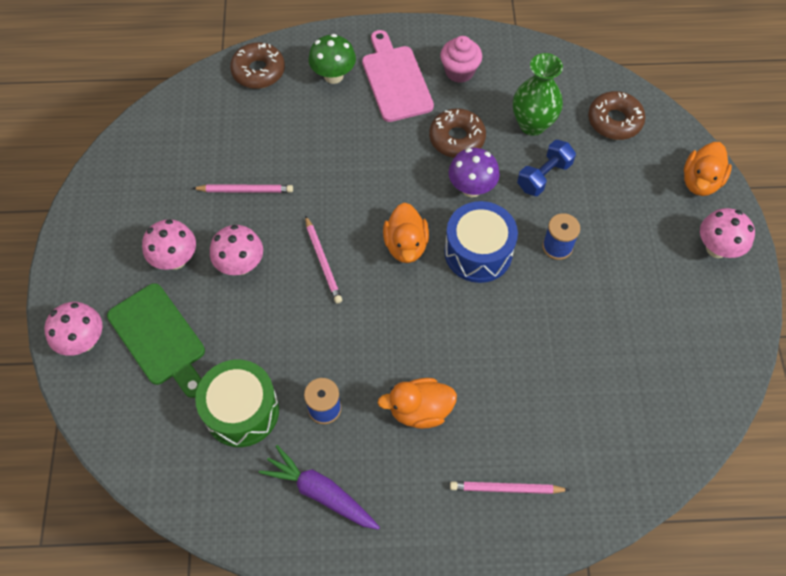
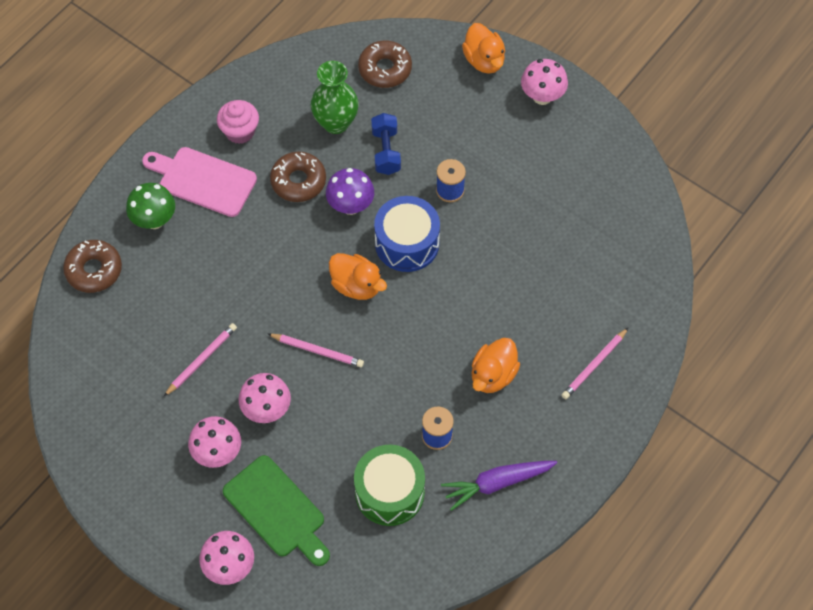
camera: 50 degrees left, 0 degrees up
green cutting board [107,283,205,398] -> green cutting board turned 45 degrees clockwise [223,455,330,566]

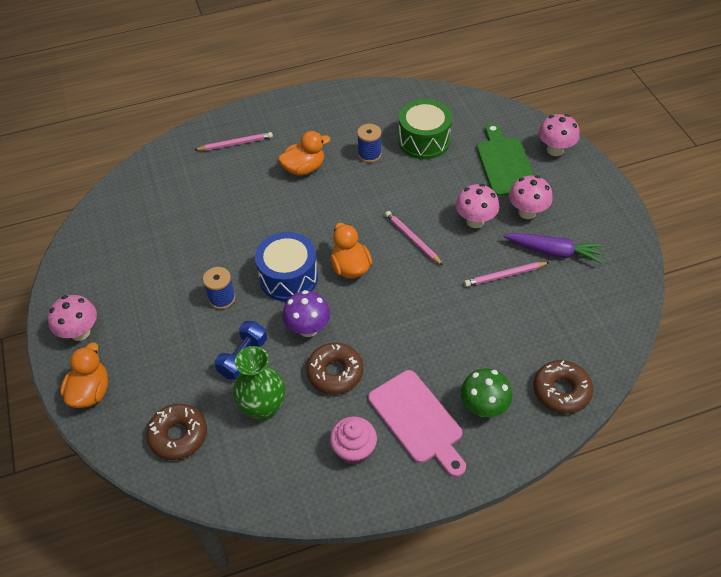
camera: 145 degrees left, 10 degrees down
purple carrot [441,461,557,511] -> purple carrot moved to [503,233,604,264]

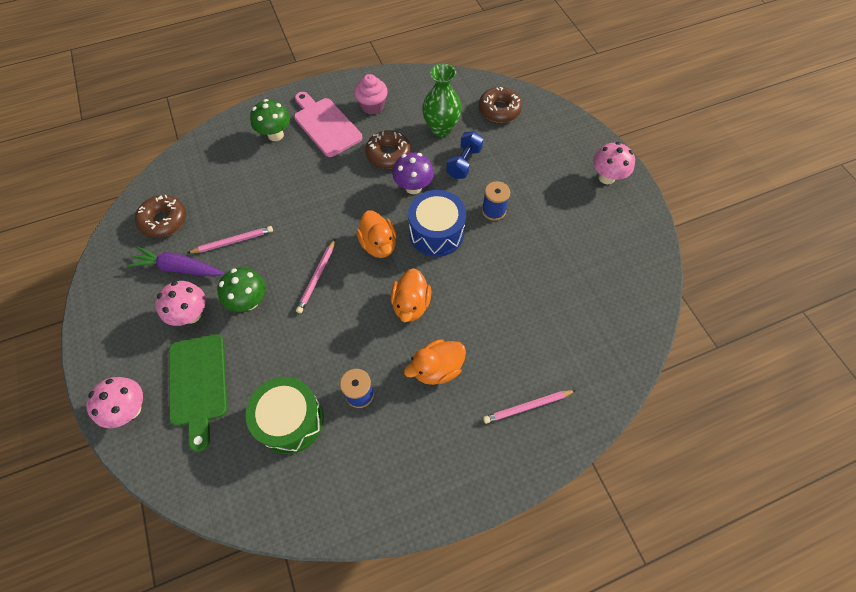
camera: 175 degrees right, 10 degrees up
orange duck [60,342,108,408] -> orange duck moved to [391,268,431,322]
pink pencil [385,211,443,266] -> pink pencil turned 60 degrees clockwise [296,239,335,313]
pink mushroom [456,184,499,228] -> green mushroom [217,268,266,312]
brown donut [534,360,593,414] -> brown donut moved to [135,195,186,238]

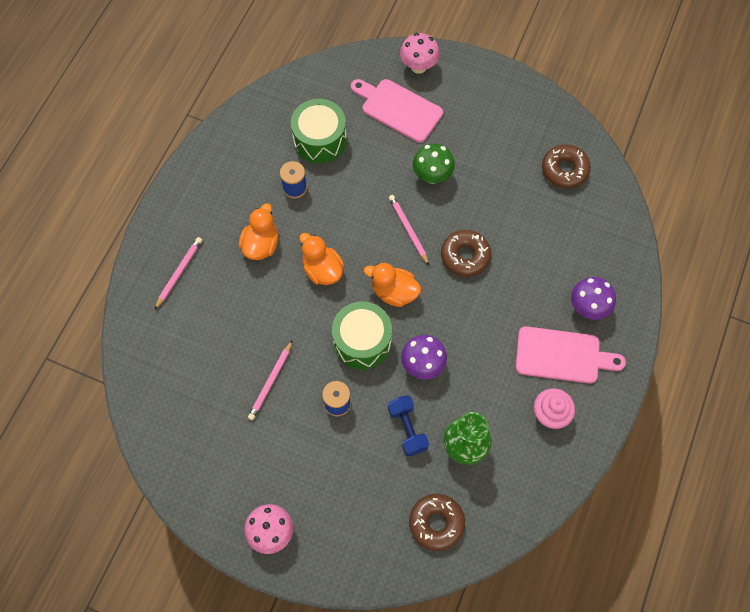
camera: 135 degrees right, 5 degrees up
purple carrot [127,246,225,277] -> none
pink mushroom [155,281,206,326] -> none
green cutting board [169,334,228,452] -> pink cutting board [351,79,443,143]
pink pencil [188,226,273,253] -> pink pencil moved to [248,340,293,420]
green mushroom [250,99,290,141] -> purple mushroom [571,277,616,320]
brown donut [366,130,411,169] -> brown donut moved to [441,230,491,277]
blue drum [408,190,466,257] -> green drum [332,302,392,369]

